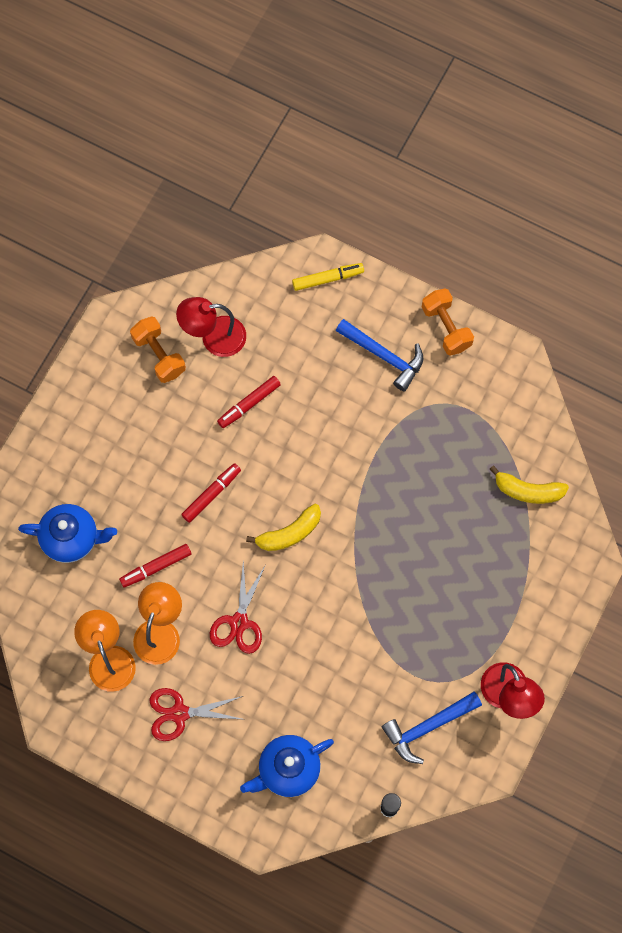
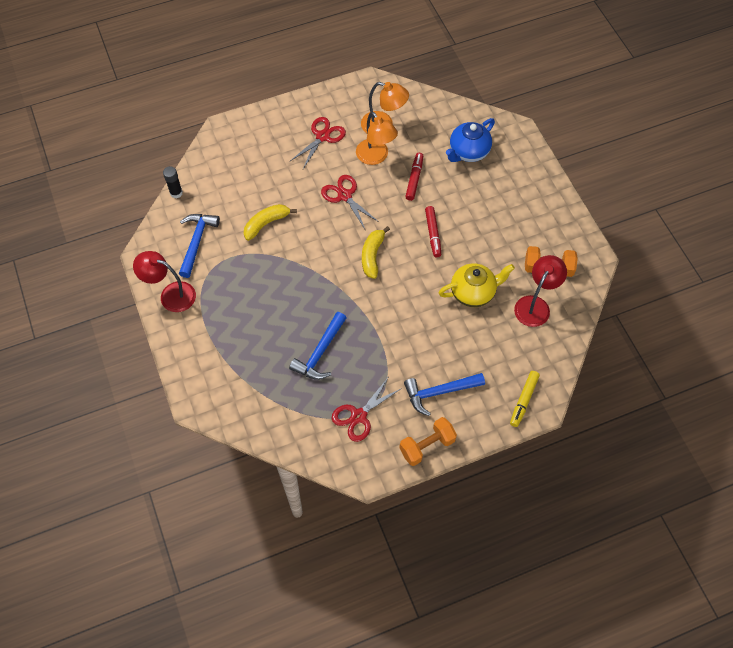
camera: 130 degrees right, 10 degrees down
red marker [217,376,281,428] -> yellow teapot [439,263,515,307]
blue teapot [240,735,334,797] -> none
orange dumbbell [422,288,474,356] -> orange dumbbell turned 45 degrees counterclockwise [399,417,457,466]
yellow banana [489,466,569,504] -> yellow banana moved to [244,204,297,241]
none -> blue hammer [289,312,346,380]
none -> red scissors [332,378,402,442]

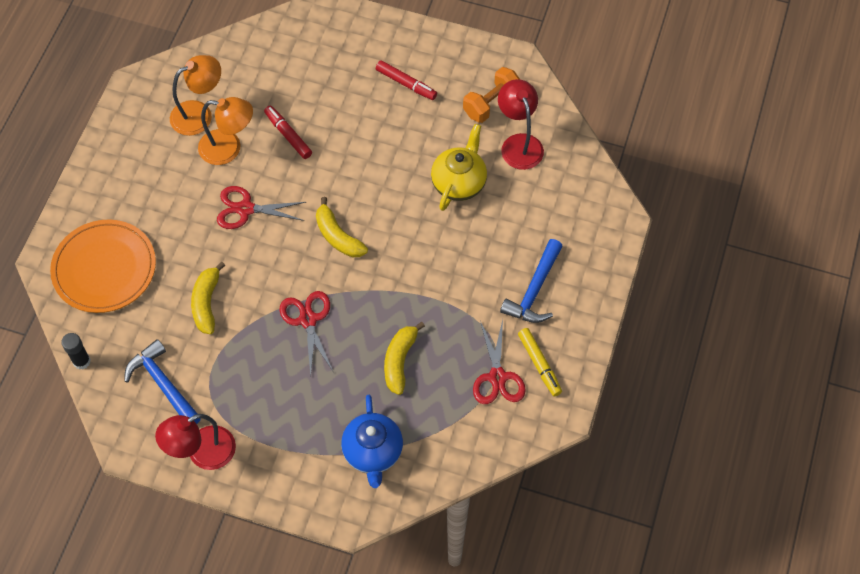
camera: 50 degrees left, 0 degrees up
red scissors [289,117,346,169] -> red scissors moved to [280,291,333,376]
blue hammer [289,312,346,380] -> yellow banana [384,322,425,395]
orange dumbbell [399,417,457,466] -> none
red marker [425,206,441,257] -> red marker moved to [376,60,437,100]
blue teapot [446,118,495,162] -> blue teapot moved to [341,395,403,488]
yellow marker [510,371,540,427] -> yellow marker moved to [518,328,562,396]
none -> orange plate [50,220,156,313]

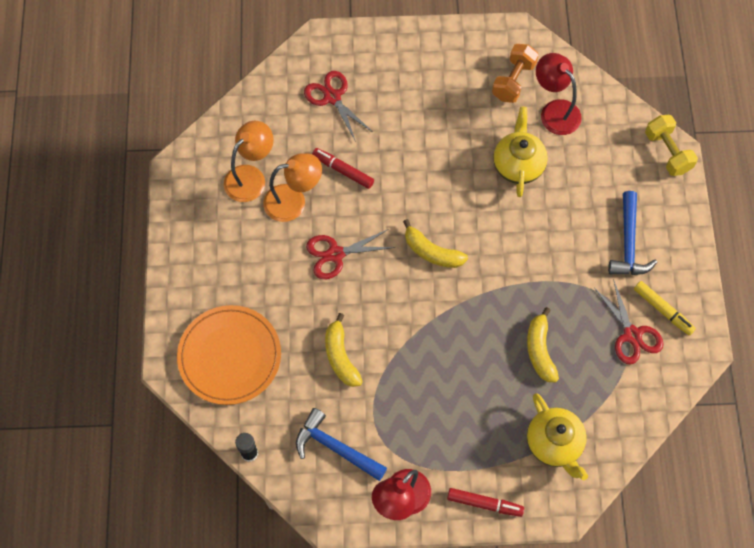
camera: 20 degrees left, 5 degrees up
red scissors [280,291,333,376] -> red scissors moved to [304,71,373,142]
blue teapot [341,395,403,488] -> yellow teapot [527,393,588,480]
red marker [376,60,437,100] -> red marker moved to [447,488,524,517]
none -> yellow dumbbell [645,115,698,176]

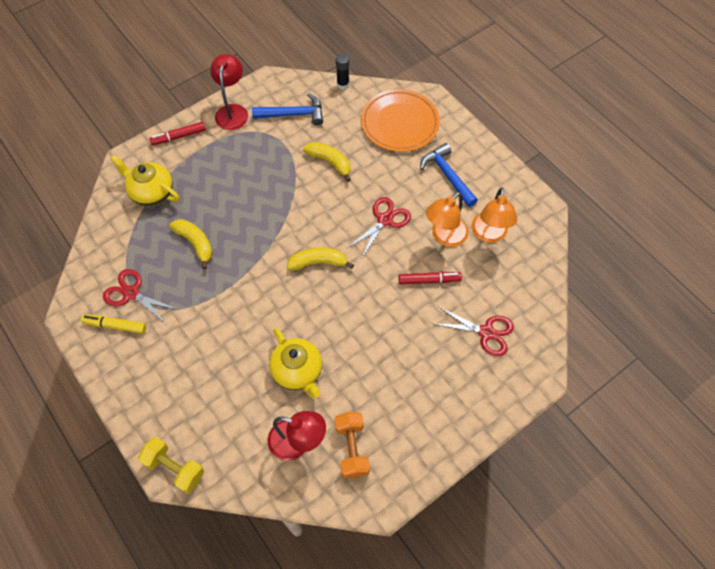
camera: 145 degrees right, 5 degrees down
blue hammer [608,191,657,275] -> blue hammer moved to [420,143,478,207]

